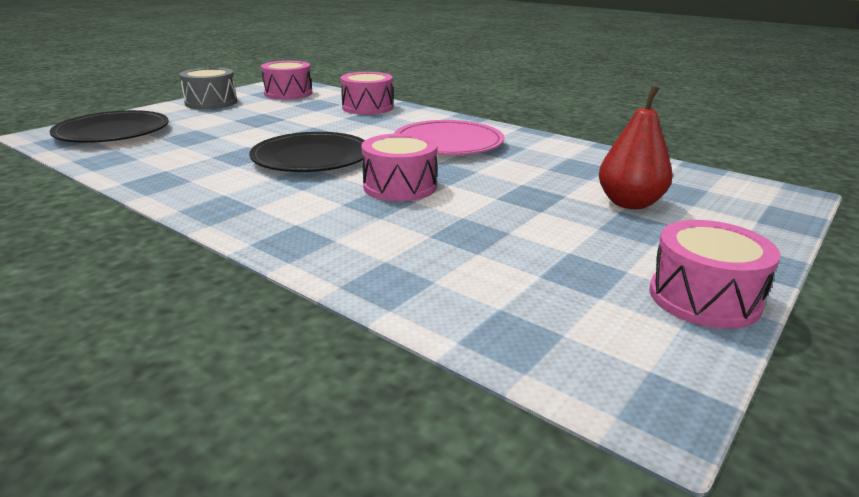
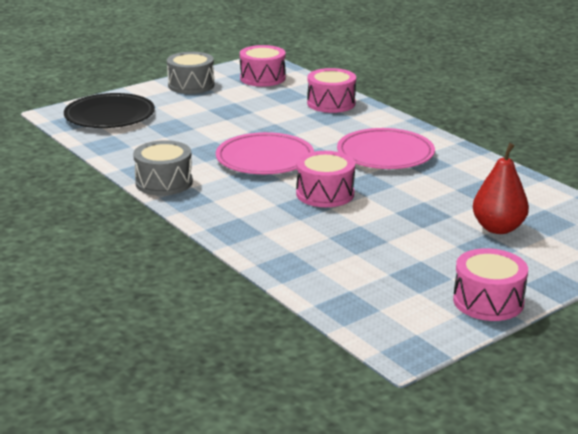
camera: 15 degrees right, 0 degrees up
black plate [249,132,365,172] -> pink plate [216,132,314,174]
none -> grey drum [133,140,193,196]

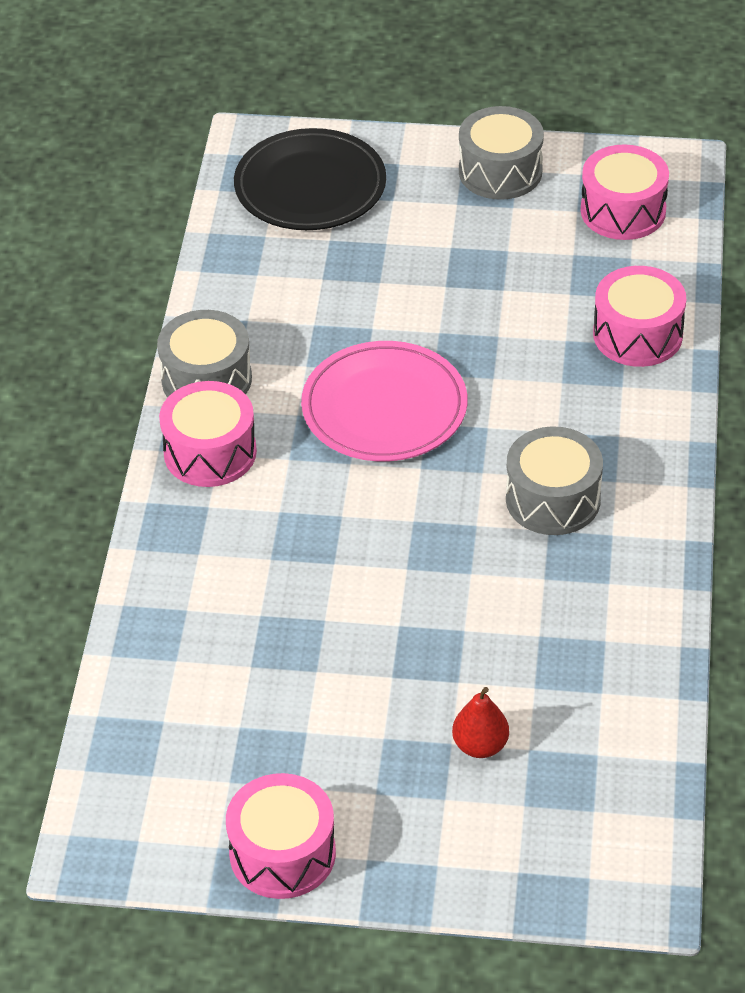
camera: 45 degrees right, 20 degrees up
pink drum [296,151,355,207] -> pink drum moved to [159,381,257,487]
pink plate [337,128,435,169] -> grey drum [506,426,603,535]
red pear [473,143,529,234] -> red pear [452,687,509,758], size x0.62

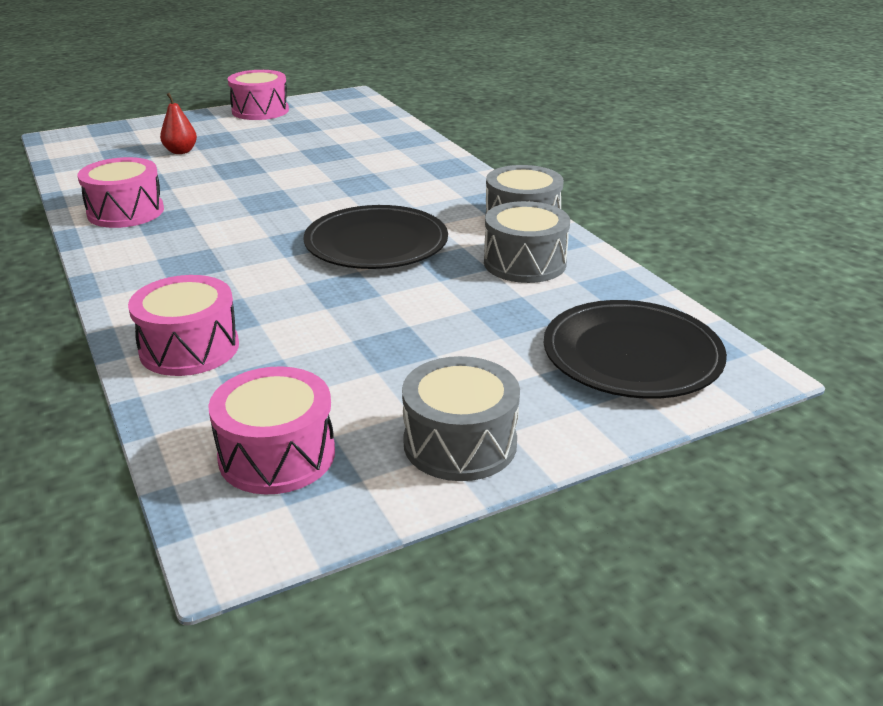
camera: 145 degrees right, 15 degrees down
pink drum [159,381,257,487] -> pink drum moved to [77,157,164,228]
pink plate [301,341,467,461] -> black plate [304,205,448,269]
grey drum [506,426,603,535] -> grey drum moved to [484,201,570,283]

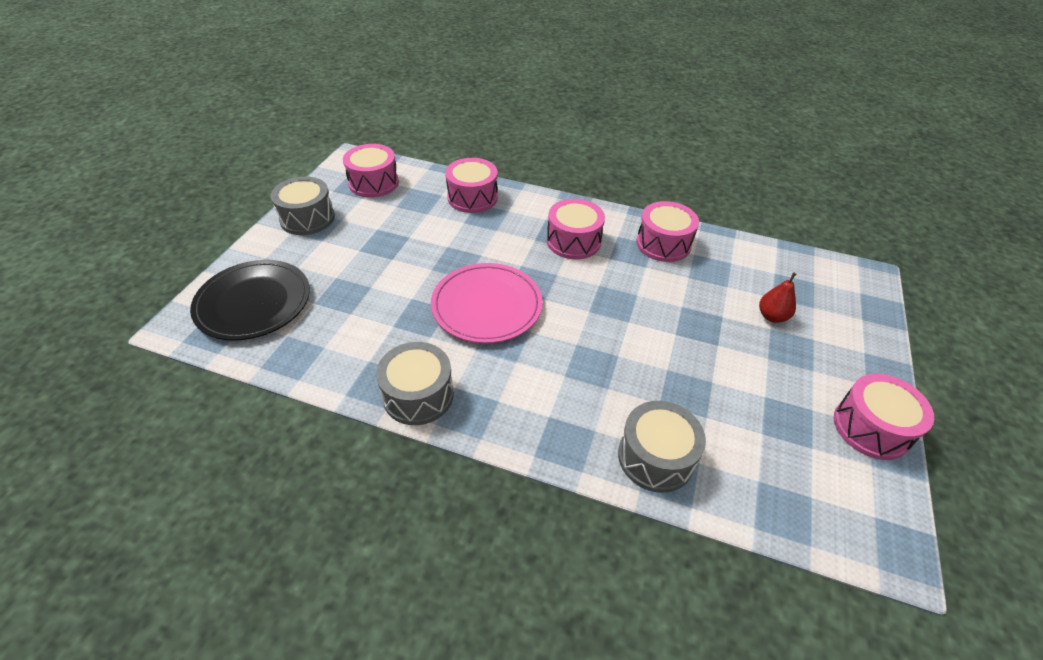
camera: 135 degrees right, 15 degrees up
black plate [304,205,448,269] -> pink plate [431,263,543,343]
grey drum [484,201,570,283] -> grey drum moved to [618,401,706,493]
none -> pink drum [547,199,605,259]

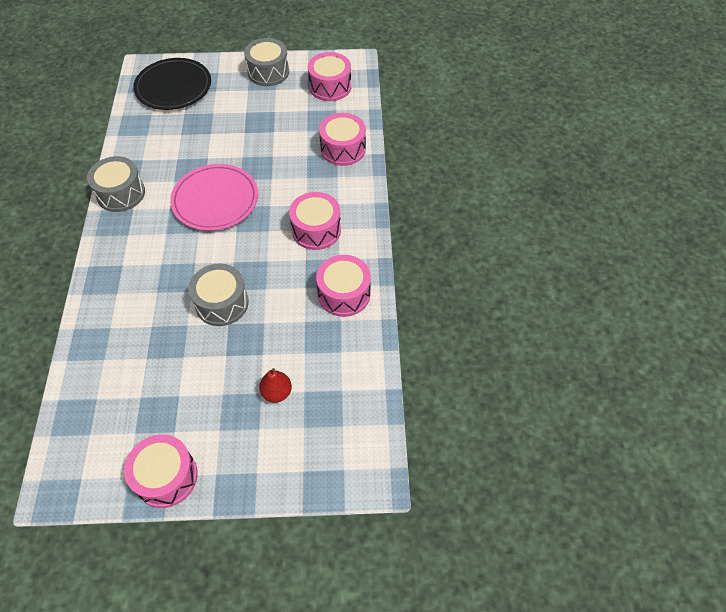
camera: 70 degrees right, 10 degrees up
grey drum [618,401,706,493] -> grey drum moved to [188,264,249,326]

